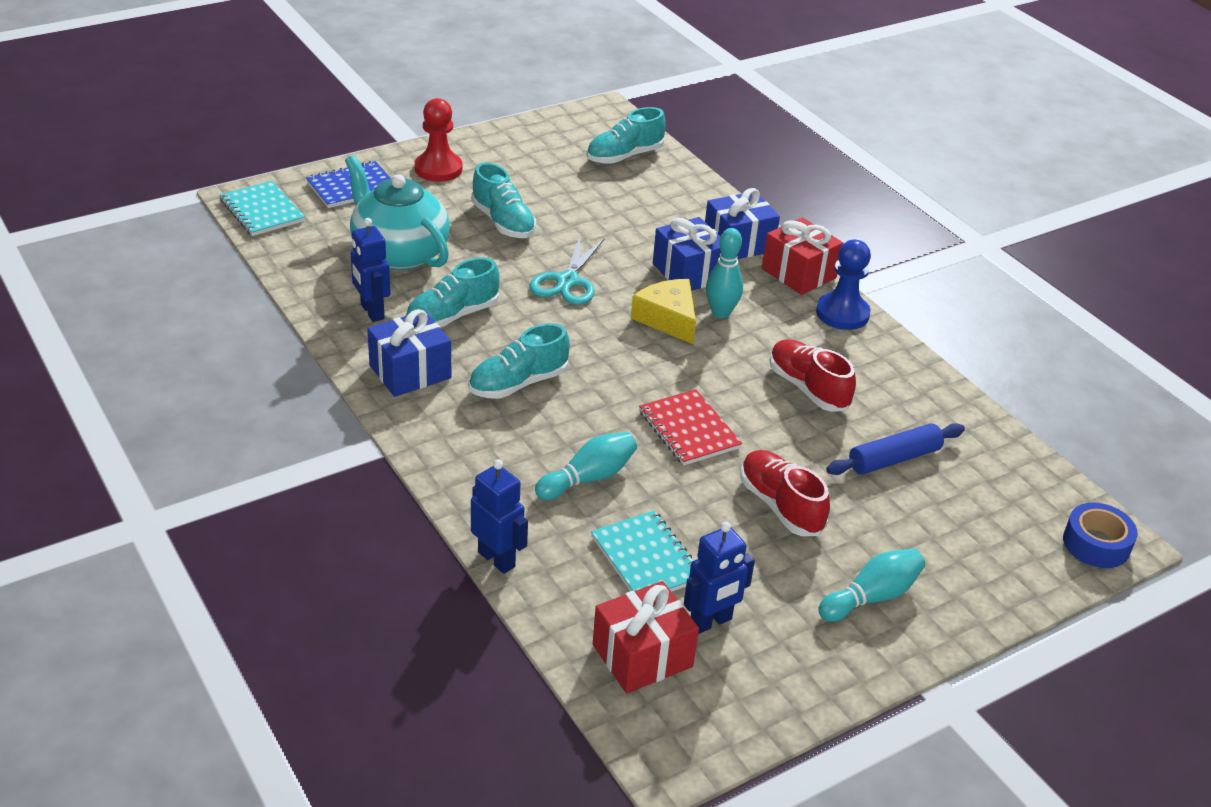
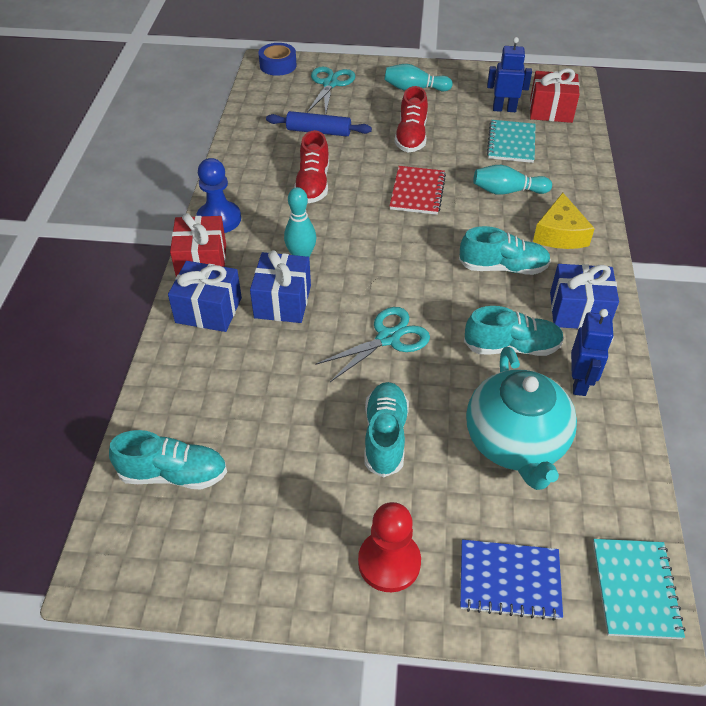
camera: 140 degrees left, 10 degrees up
blue robot [471,459,528,574] -> none
yellow cheese [631,279,696,344] -> yellow cheese moved to [533,193,595,249]
none -> turquoise scissors [307,66,356,115]

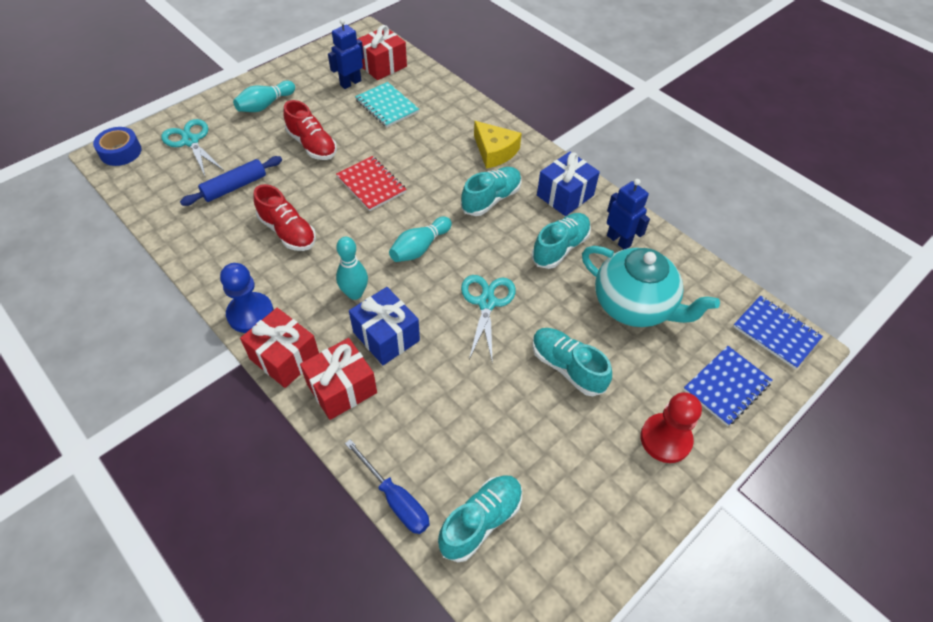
camera: 50 degrees left, 5 degrees up
blue gift [168,261,242,332] -> red gift [300,338,377,420]
turquoise bowling pin [473,165,552,195] -> turquoise bowling pin moved to [389,217,452,262]
turquoise notebook [593,539,685,639] -> blue notebook [733,296,823,369]
none -> blue screwdriver [345,439,430,534]

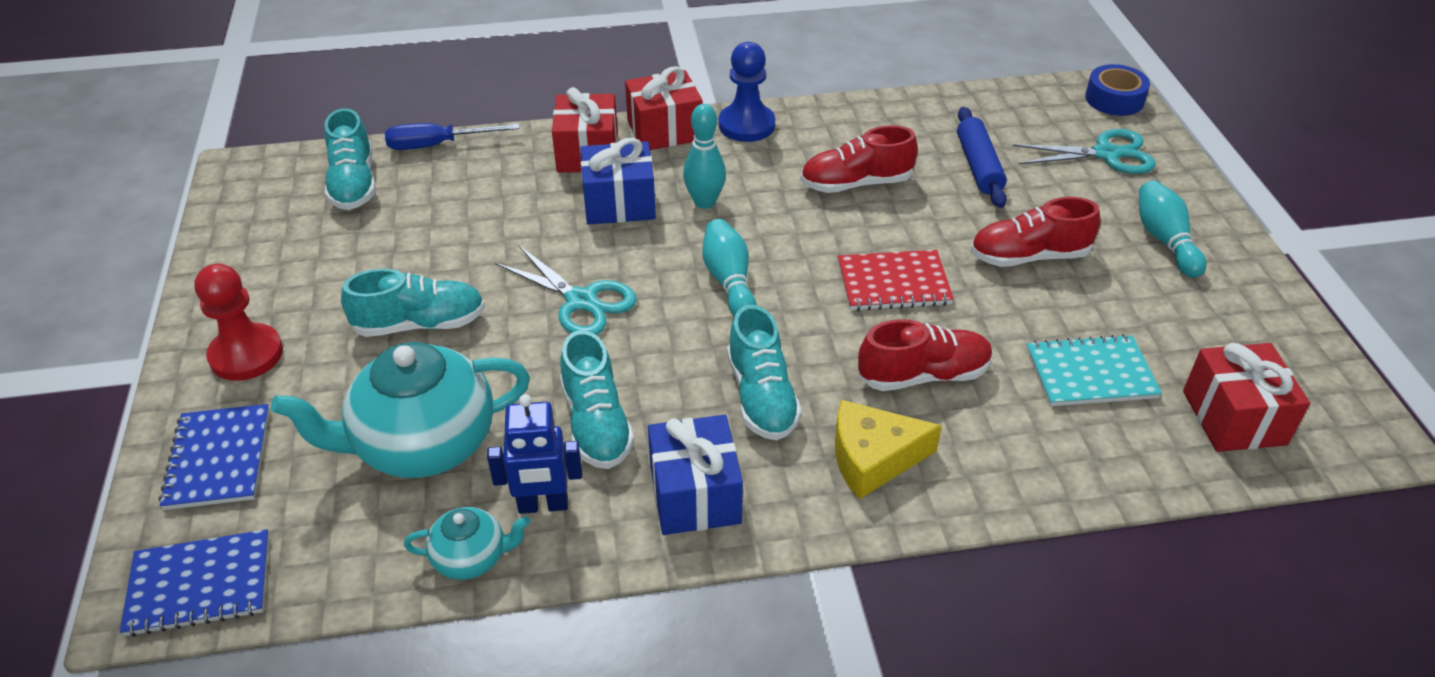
camera: 125 degrees right, 10 degrees down
blue robot [328,19,364,89] -> none
none -> turquoise teapot [404,507,530,580]
none -> red shoe [858,319,993,391]

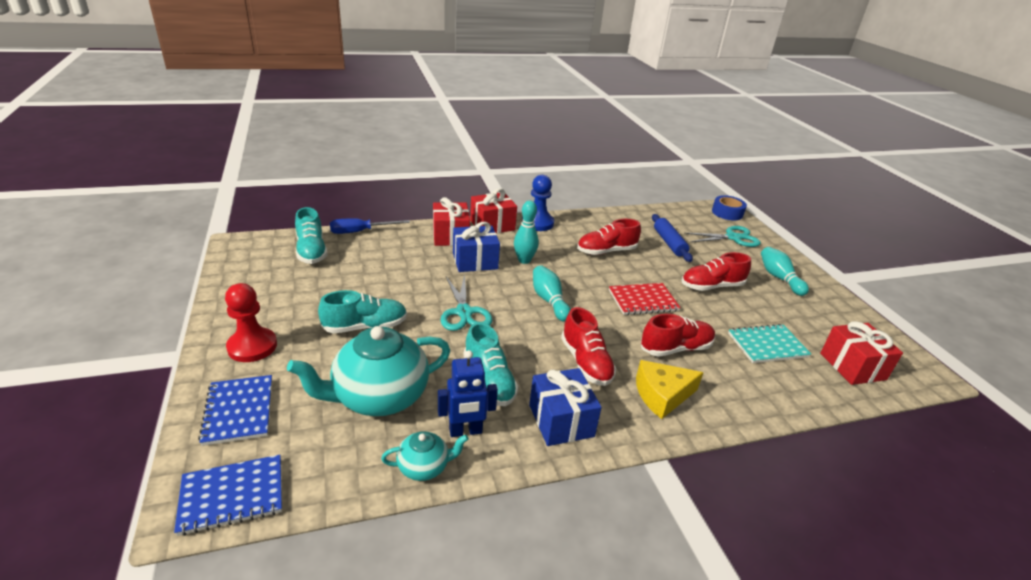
camera: 10 degrees left, 10 degrees down
turquoise scissors [495,246,637,335] -> turquoise scissors turned 45 degrees clockwise [441,274,493,331]
turquoise shoe [727,305,802,440] -> red shoe [561,307,616,386]

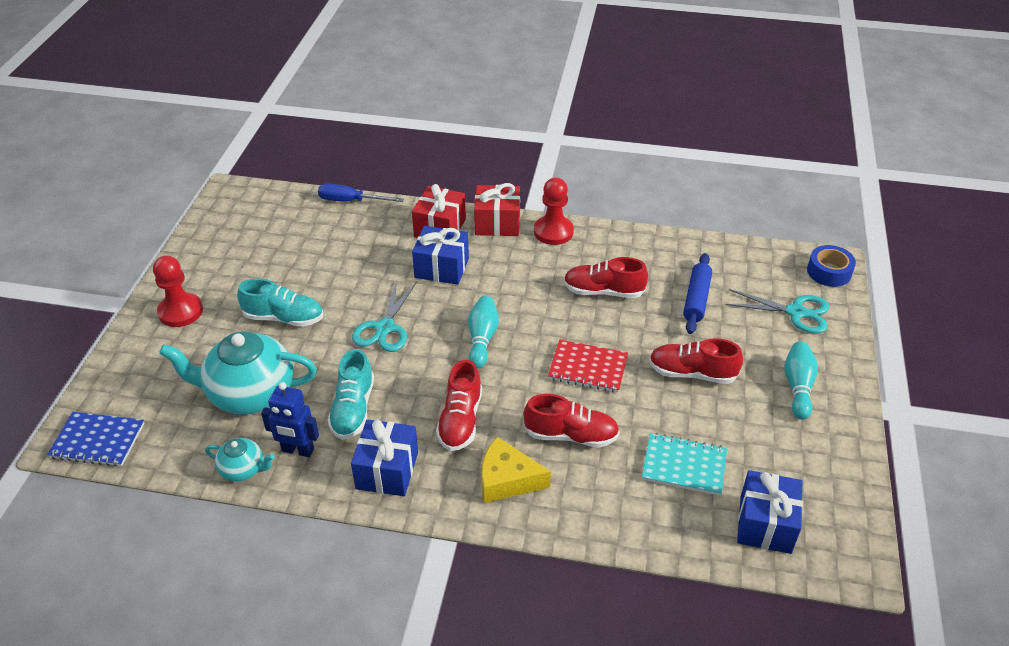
camera: 30 degrees right, 10 degrees up
blue notebook [198,375,272,446] -> none
turquoise shoe [295,207,328,264] -> none
turquoise bowling pin [514,201,539,264] -> none
blue pawn [522,175,554,231] -> red pawn [534,178,574,245]
red gift [820,321,903,385] -> blue gift [737,470,803,554]

